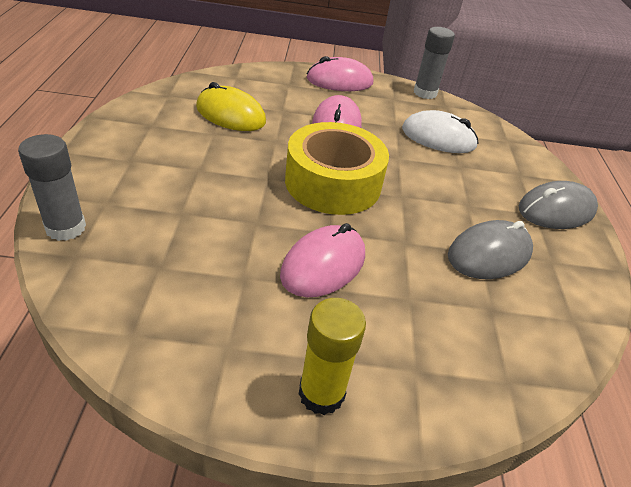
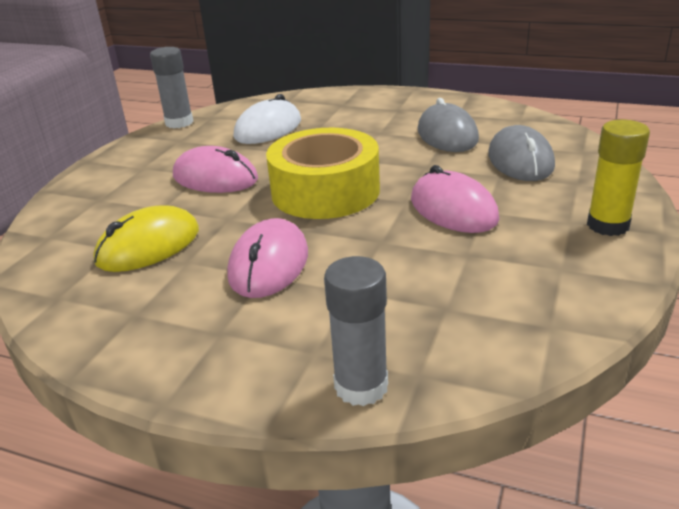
camera: 65 degrees left, 10 degrees down
pink mouse [307,56,373,91] -> pink mouse moved to [227,218,308,298]
grey mouse [519,181,598,229] -> grey mouse moved to [488,125,555,181]

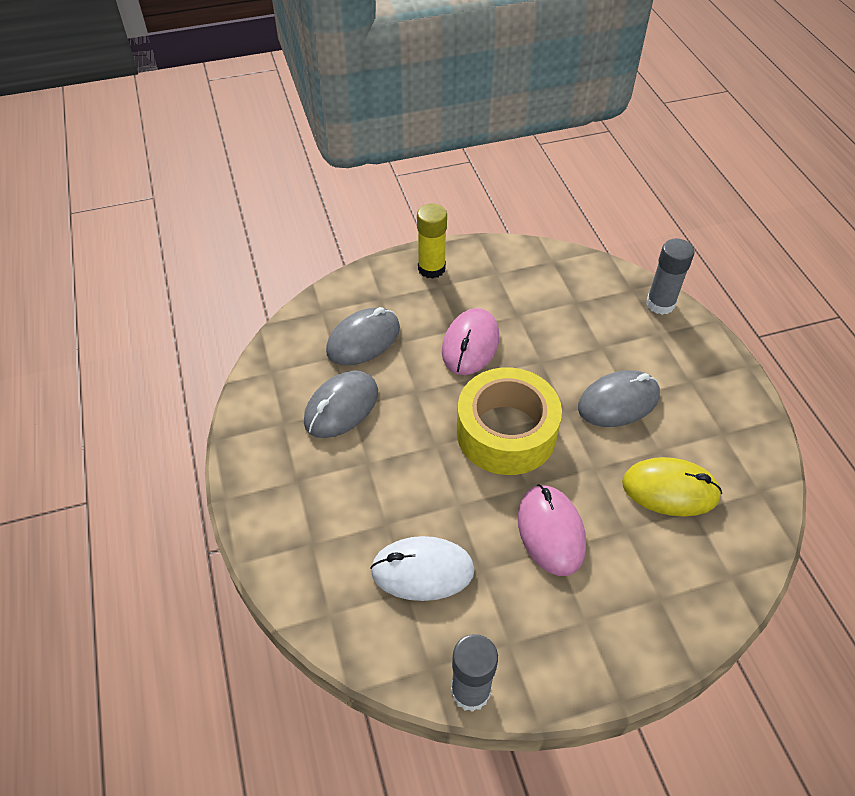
camera: 130 degrees left, 20 degrees up
pink mouse [227,218,308,298] -> grey mouse [578,370,660,427]

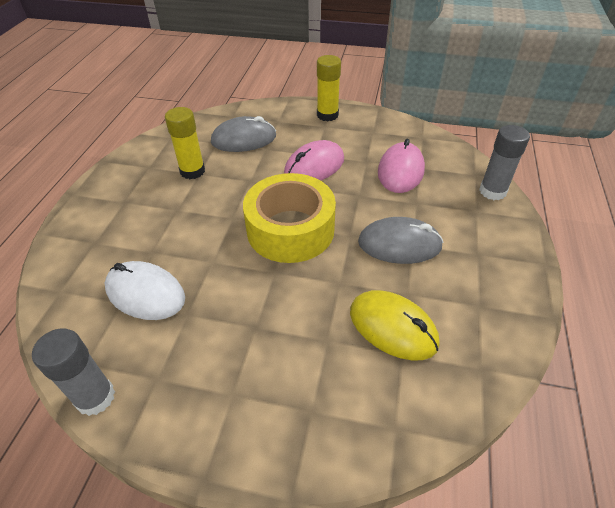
camera: 30 degrees right, 5 degrees down
grey mouse [304,370,378,438] -> yellow glue stick [165,107,205,179]
pink mouse [518,484,586,576] -> pink mouse moved to [378,139,425,193]

